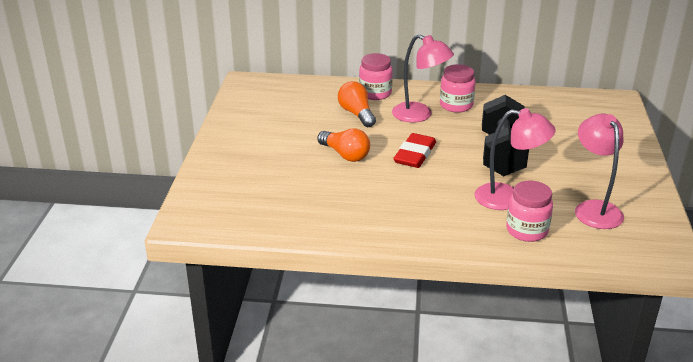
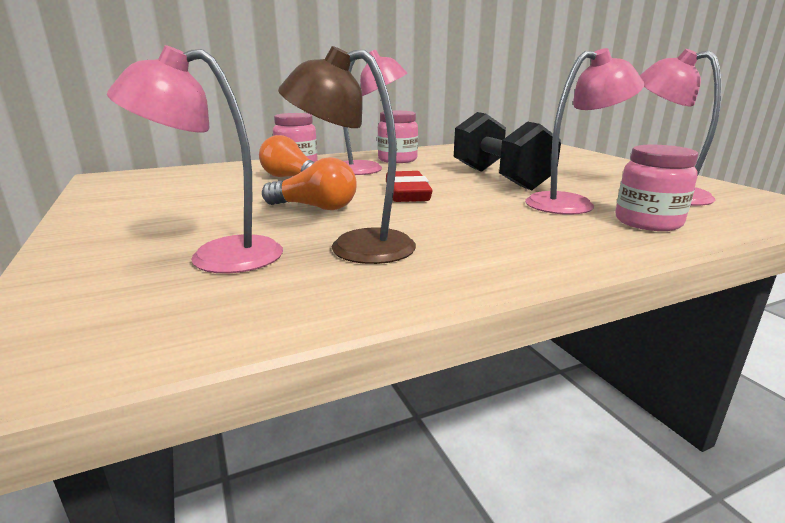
camera: 30 degrees left, 10 degrees down
none -> pink lamp [107,45,283,273]
none -> brown lamp [278,46,416,264]

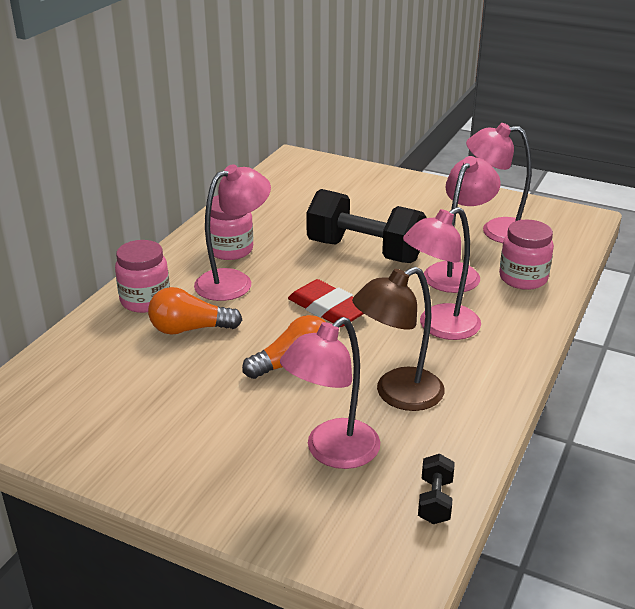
camera: 40 degrees left, 10 degrees up
none -> pink lamp [403,207,481,340]
none -> black dumbbell [418,454,455,524]

